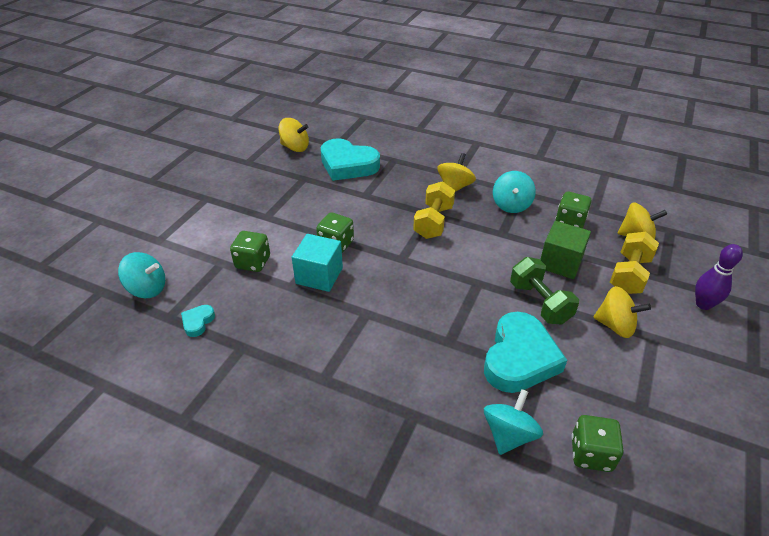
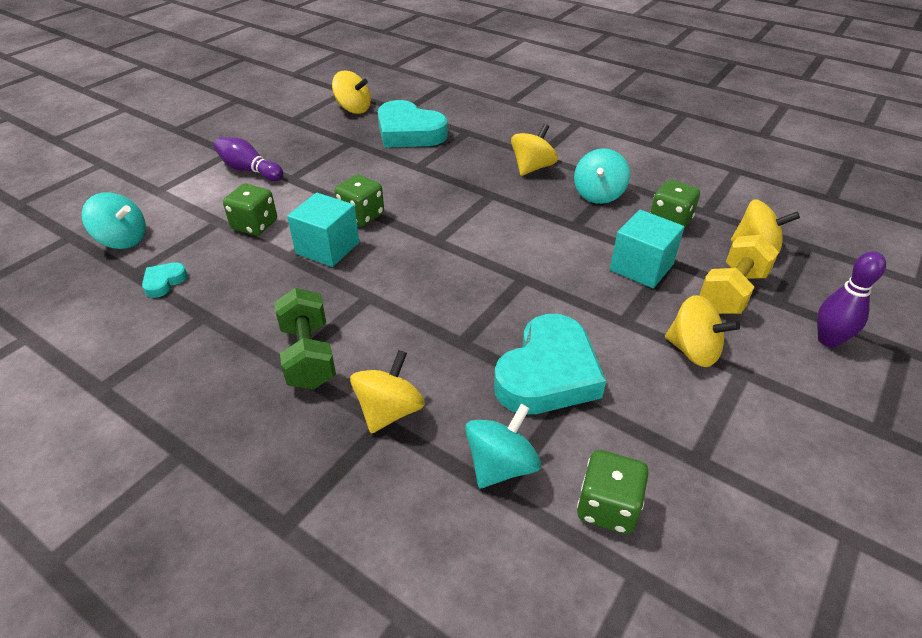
camera: 10 degrees right, 0 degrees up
yellow dumbbell [413,181,455,239] -> none
green dumbbell [510,257,579,325] -> green dumbbell moved to [274,288,336,390]
green cube [540,221,591,279] -> turquoise cube [610,210,684,288]
none -> purple bowling pin [214,137,283,181]
none -> yellow spinning top [350,350,425,434]

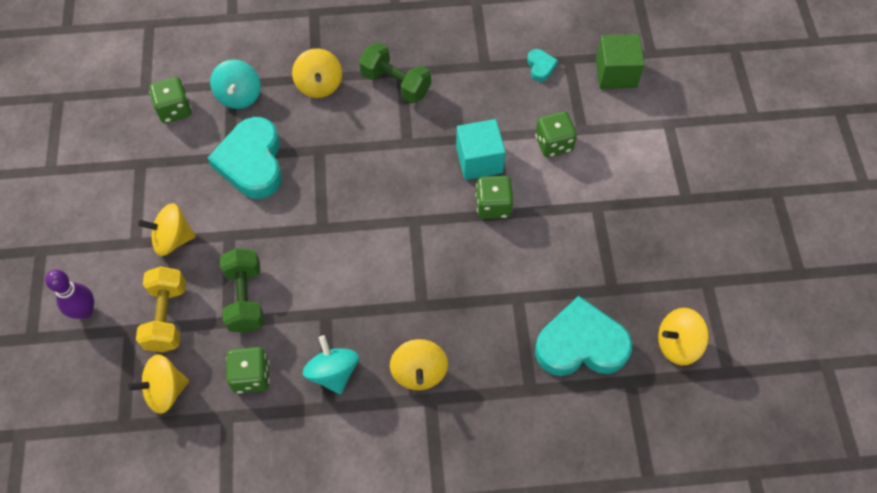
camera: 140 degrees right, 20 degrees up
turquoise spinning top [82,192,146,249] -> green cube [596,34,645,89]
purple bowling pin [214,137,283,181] -> none
turquoise cube [610,210,684,288] -> green dumbbell [220,248,264,333]

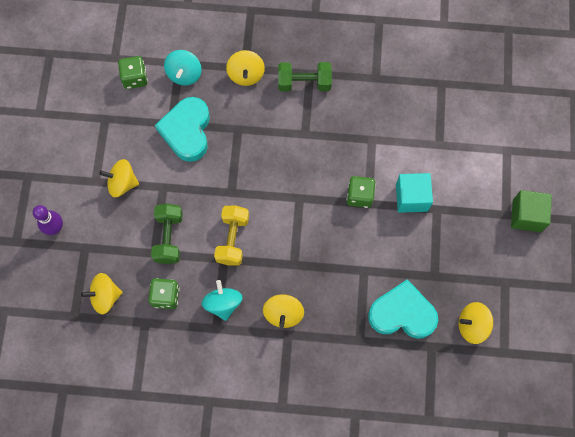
camera: 10 degrees right, 10 degrees up
yellow dumbbell [136,266,186,352] -> yellow dumbbell moved to [214,205,249,266]
green dumbbell [359,42,431,104] -> green dumbbell turned 45 degrees counterclockwise [278,62,332,92]
turquoise cube [456,119,506,180] -> turquoise cube moved to [396,173,433,213]
turquoise heart [527,49,558,82] -> none
green dice [535,111,577,158] -> none
green cube [596,34,645,89] -> green cube moved to [511,190,552,232]

